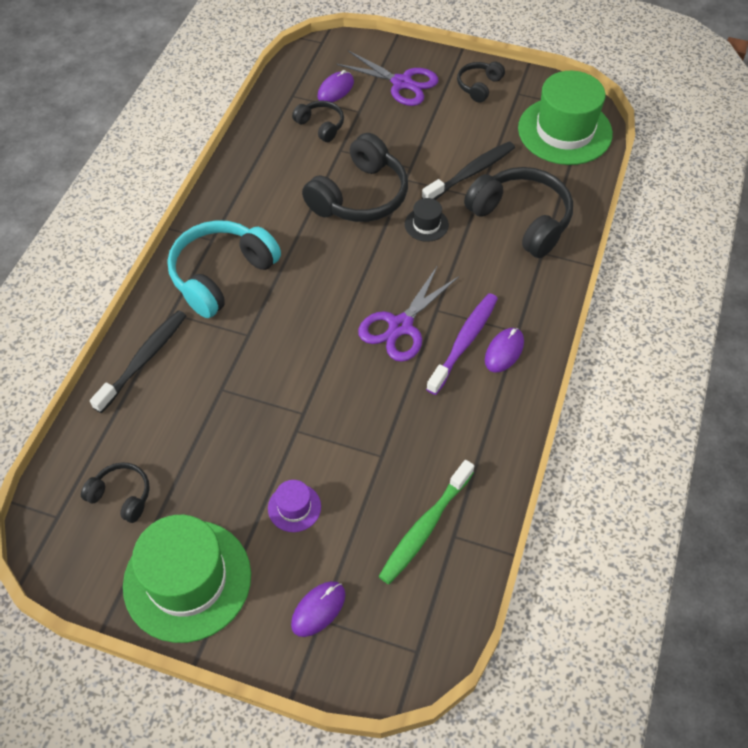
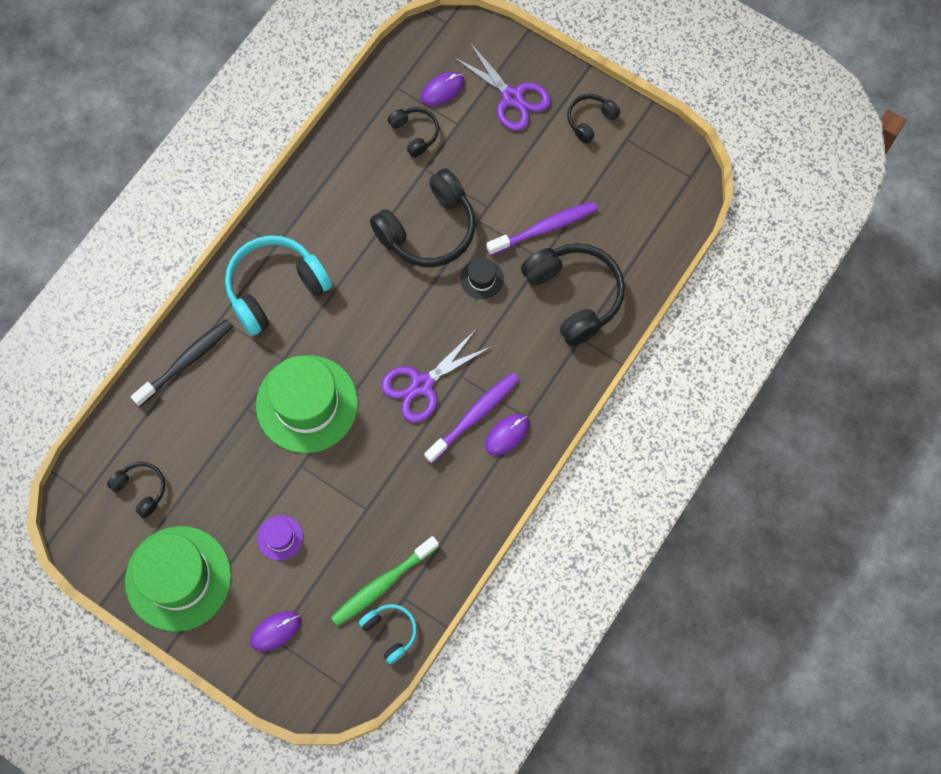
camera: 15 degrees right, 15 degrees up
black toothbrush [422,142,515,200] -> purple toothbrush [486,201,598,255]
green hat [518,71,613,165] -> green hat moved to [256,355,358,453]
none -> turquoise headphones [359,604,417,664]

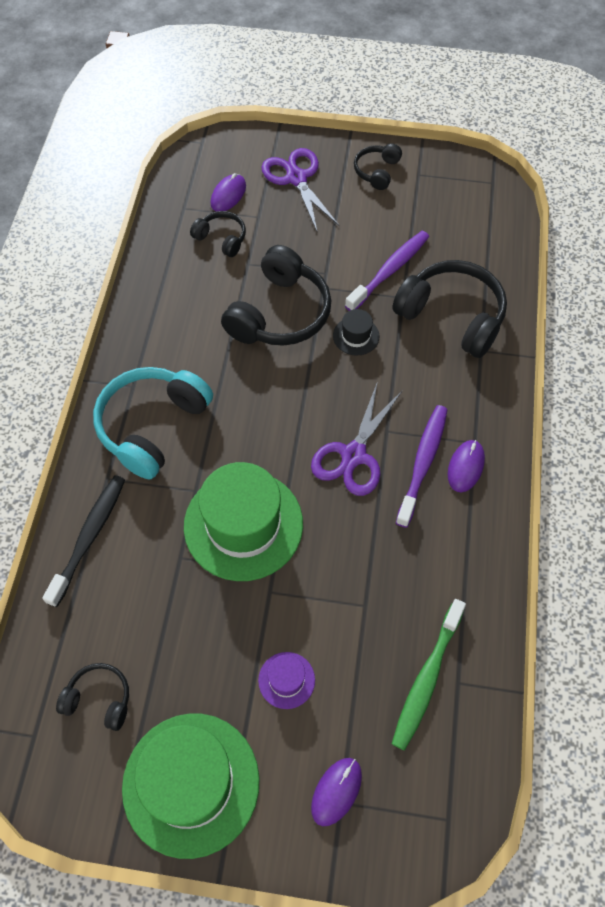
camera: 25 degrees left, 10 degrees down
turquoise headphones [359,604,417,664] -> none
purple scissors [453,43,551,131] -> purple scissors turned 135 degrees counterclockwise [262,148,339,231]

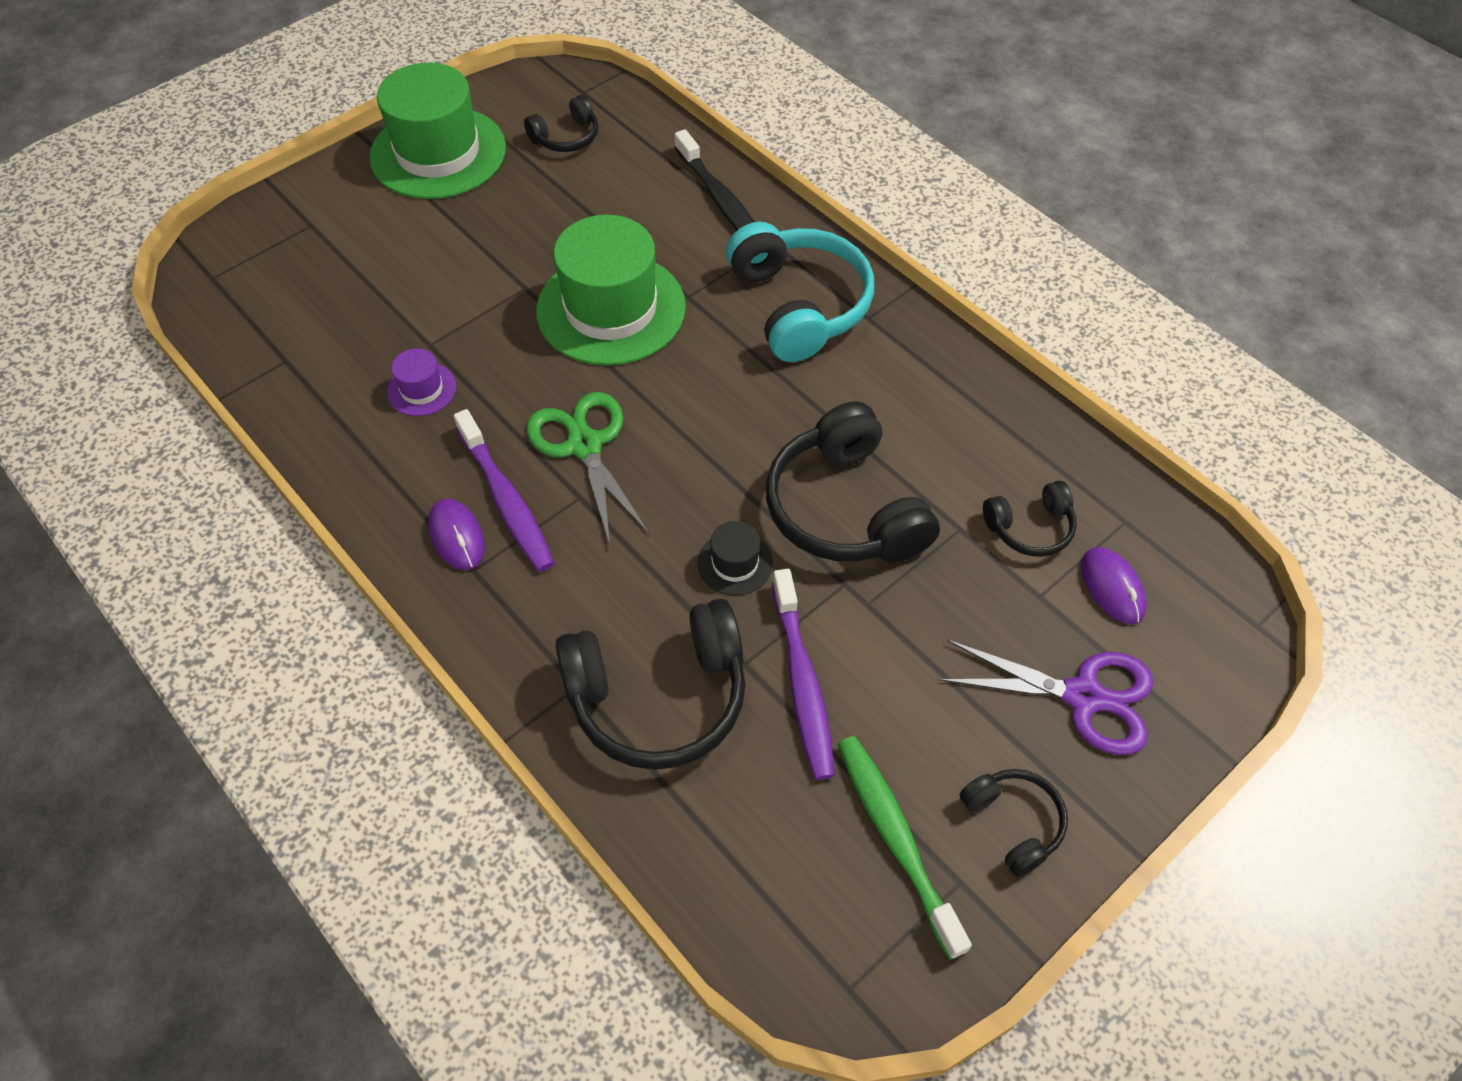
camera: 130 degrees right, 5 degrees down
purple hat [258,652,315,709] -> purple hat moved to [387,348,456,416]
purple scissors [311,381,402,496] -> green scissors [527,392,649,545]
purple mouse [311,758,362,826] -> none
green toothbrush [392,599,466,750] -> green toothbrush moved to [838,736,972,960]

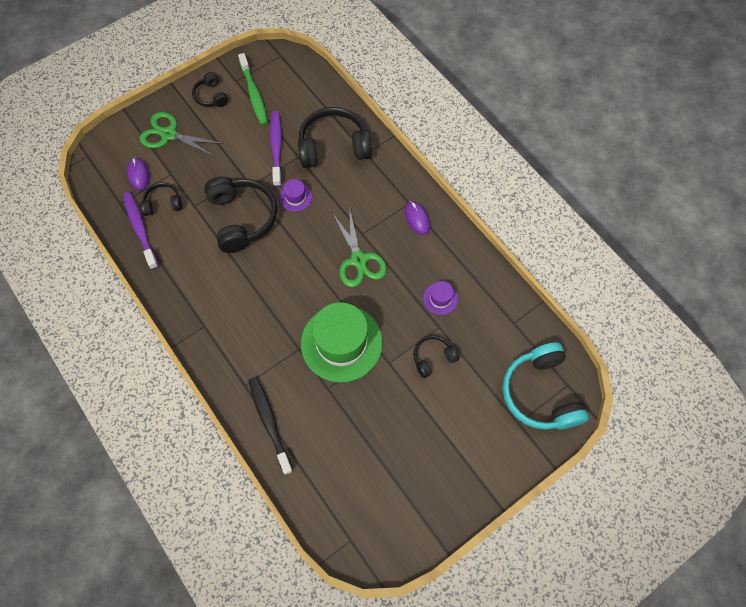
camera: 175 degrees left, 10 degrees up
green hat [369,63,506,199] -> none
purple toothbrush [454,409,554,572] -> purple toothbrush moved to [123,192,159,270]
black headphones [524,95,598,152] -> black headphones moved to [413,335,459,378]
black hat [698,521,773,595] -> purple hat [279,179,312,212]
turquoise headphones [726,222,874,362] -> turquoise headphones moved to [503,342,589,429]
purple scissors [938,640,1153,755] -> green scissors [140,112,223,157]

